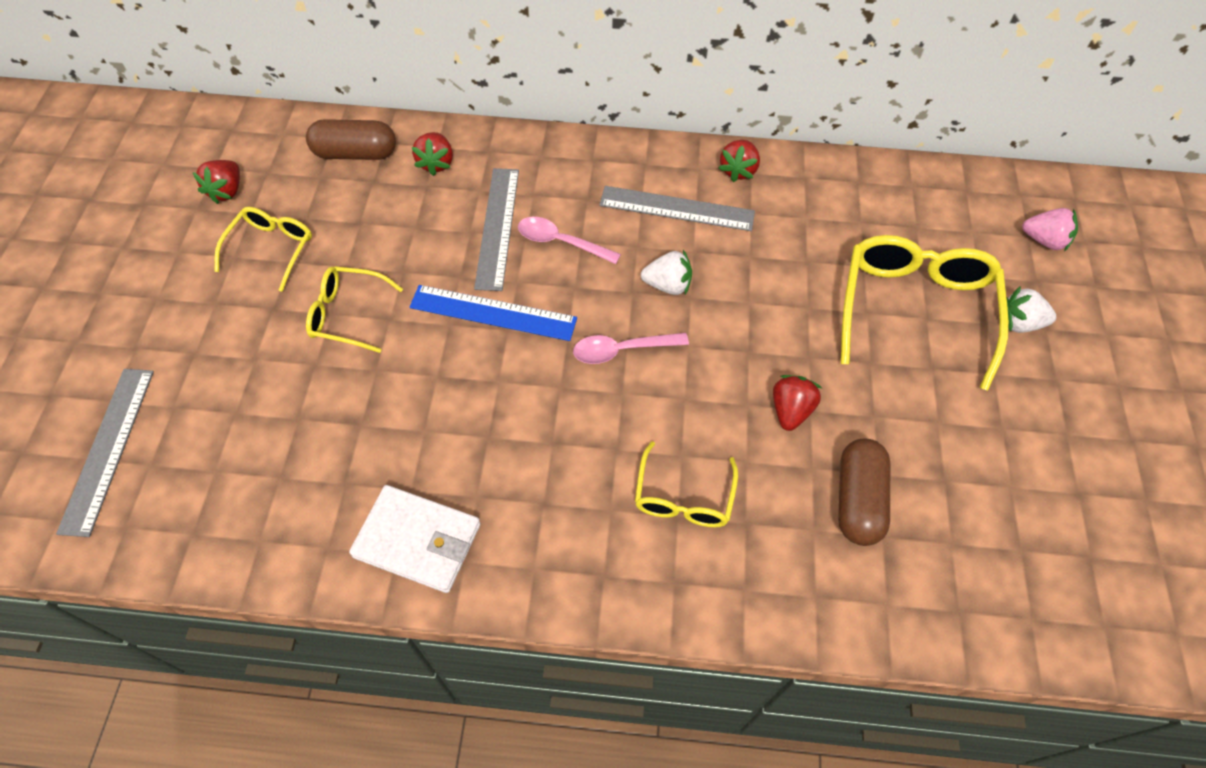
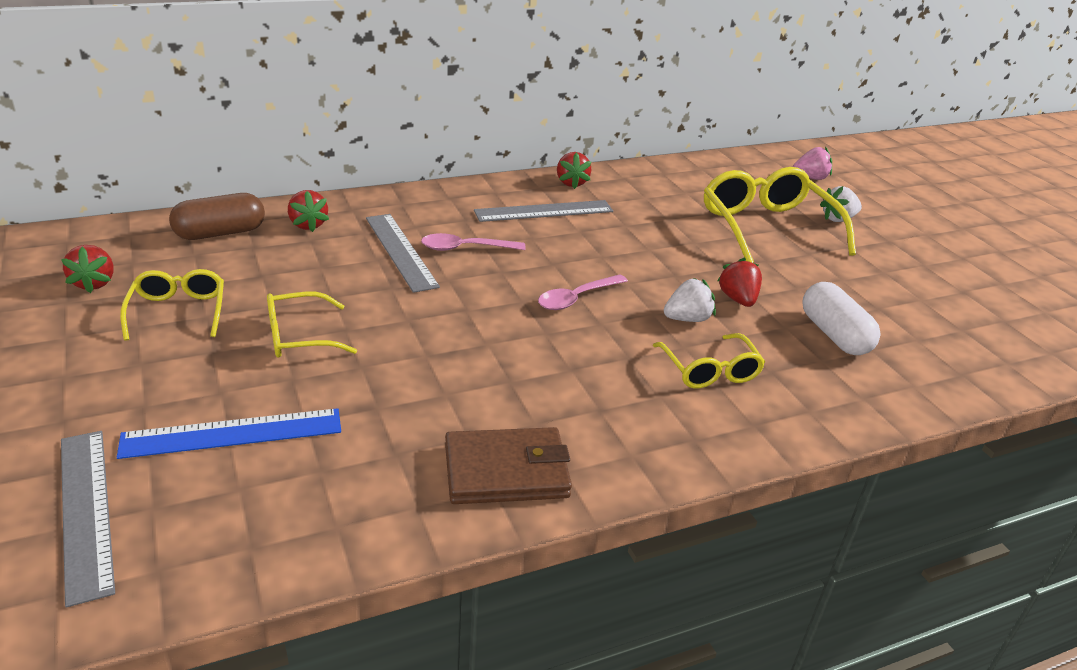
camera: 30 degrees left, 25 degrees down
white wallet [349,485,481,593] -> brown wallet [445,427,572,504]
blue ruler [410,285,577,341] -> blue ruler moved to [117,408,341,459]
white strawberry [641,250,692,295] -> white strawberry moved to [664,278,716,322]
brown capsule [838,439,890,546] -> white capsule [802,282,881,355]

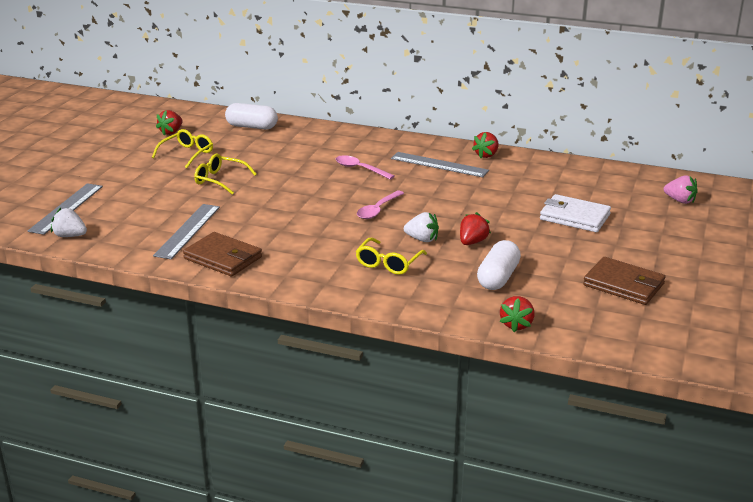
camera: 45 degrees right, 5 degrees down
blue ruler [117,408,341,459] -> none
brown capsule [169,193,265,240] -> white capsule [225,103,278,129]
red strawberry [288,190,329,232] -> red strawberry moved to [499,296,535,332]
grey ruler [366,214,440,293] -> grey ruler moved to [153,204,220,259]
pink spoon [538,274,628,310] -> pink spoon turned 60 degrees counterclockwise [357,191,404,219]
yellow glasses [704,167,856,263] -> white wallet [540,194,611,232]
white strawberry [820,186,862,222] -> white strawberry moved to [51,208,87,237]
none -> brown wallet [583,257,665,305]

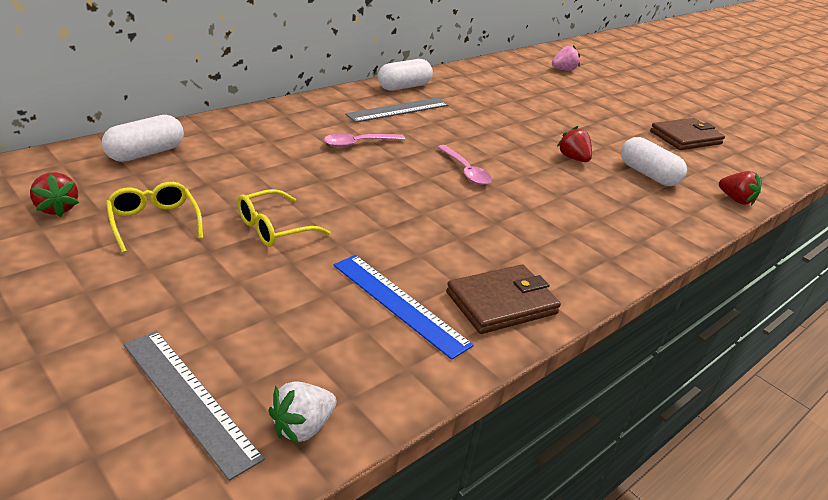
camera: 65 degrees left, 5 degrees up
grey ruler [153,204,220,259] -> blue ruler [333,255,474,360]
yellow glasses [356,238,427,275] -> none
white strawberry [404,212,439,242] -> none
red strawberry [472,132,499,158] -> white capsule [378,59,433,91]
white wallet [540,194,611,232] -> none

